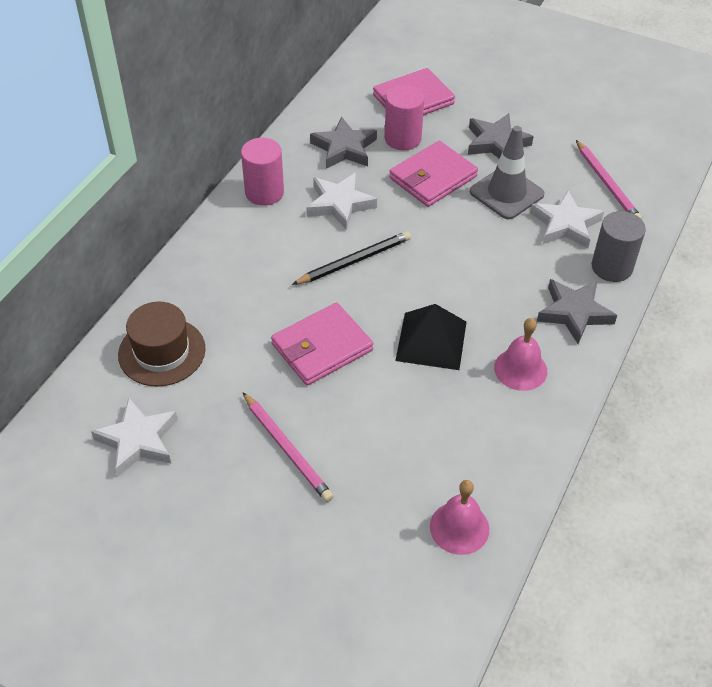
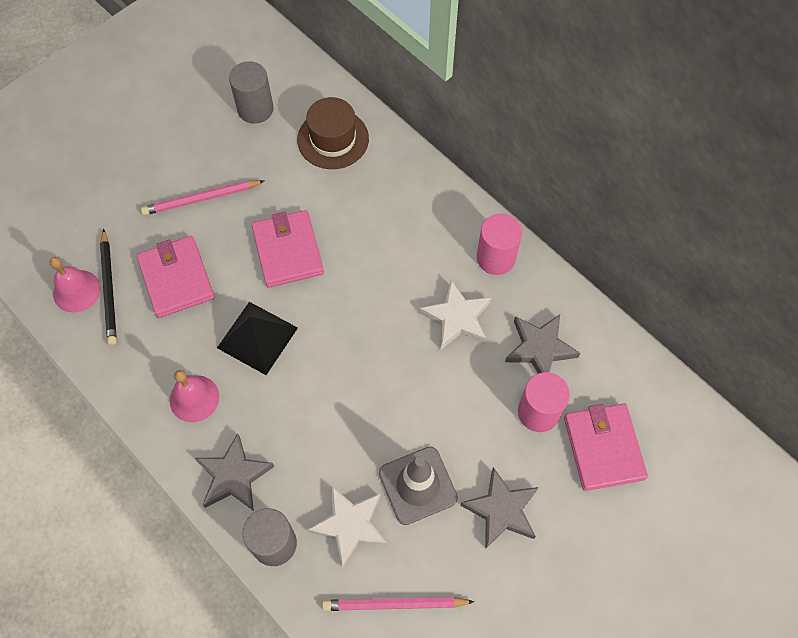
camera: 110 degrees right, 15 degrees up
white star [91,398,178,477] -> grey cylinder [229,61,274,124]
black pencil [292,231,411,285] -> black pencil moved to [100,229,117,345]
pink wallet [389,141,478,207] -> pink wallet moved to [137,236,215,318]

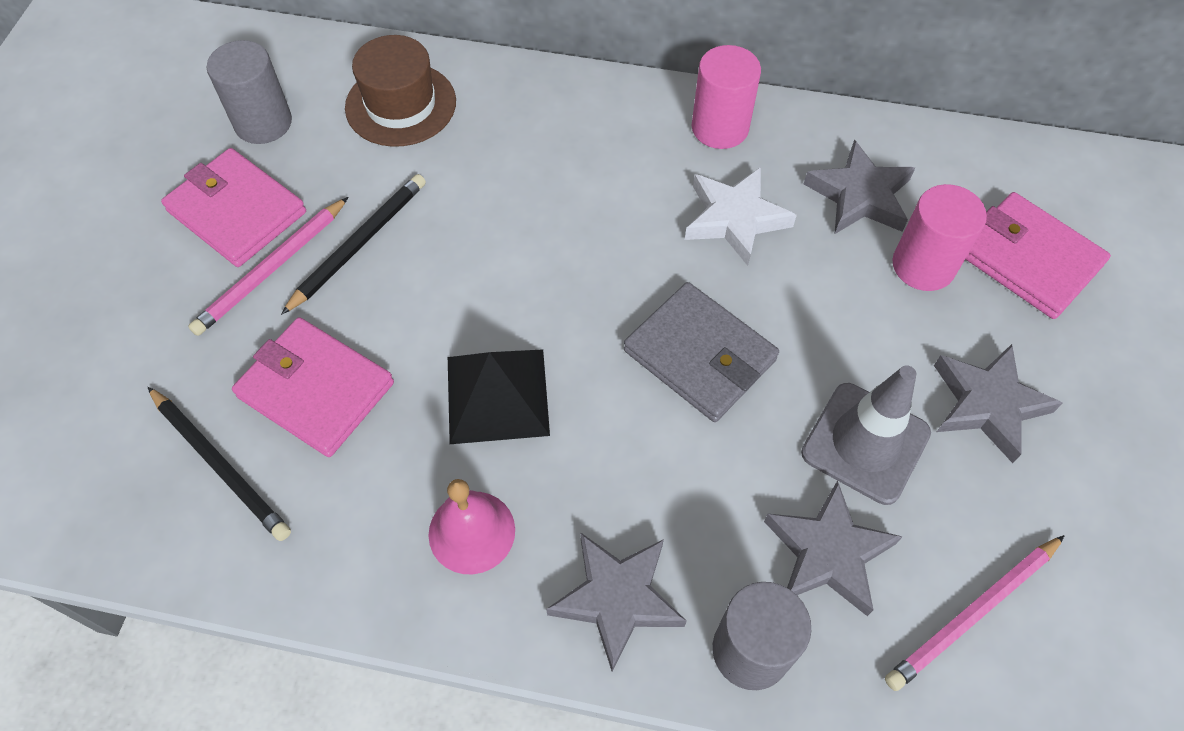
camera: 35 degrees left, 5 degrees down
pink bell [50,257,101,313] -> none
pink wallet [252,210,324,288] -> pink wallet moved to [161,148,306,267]
white star [307,486,387,568] -> grey star [764,480,902,616]
none -> black pencil [281,174,426,315]
none -> grey wallet [624,282,779,422]

